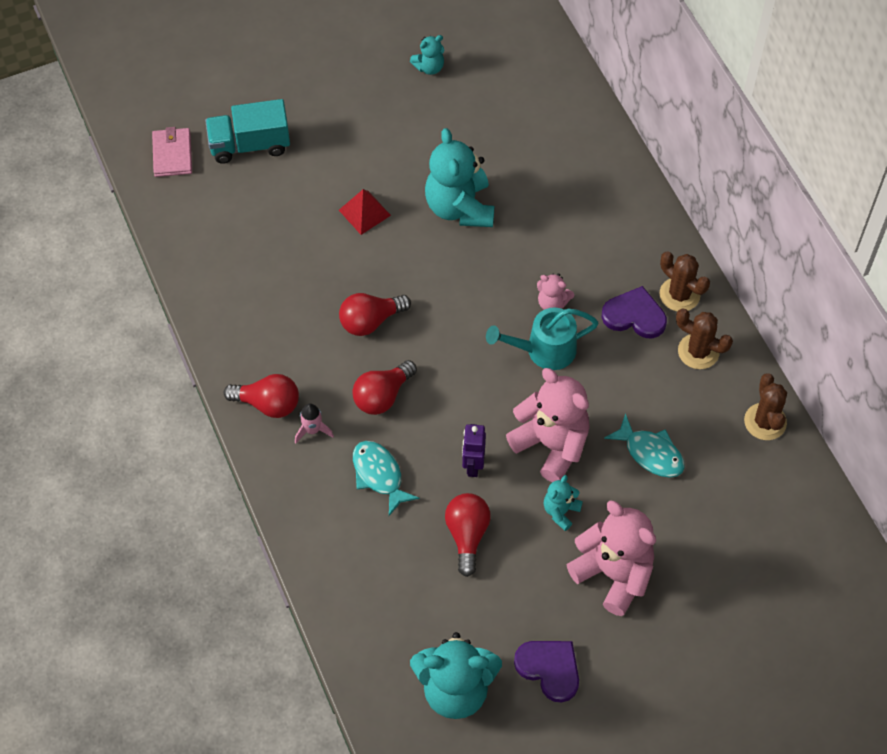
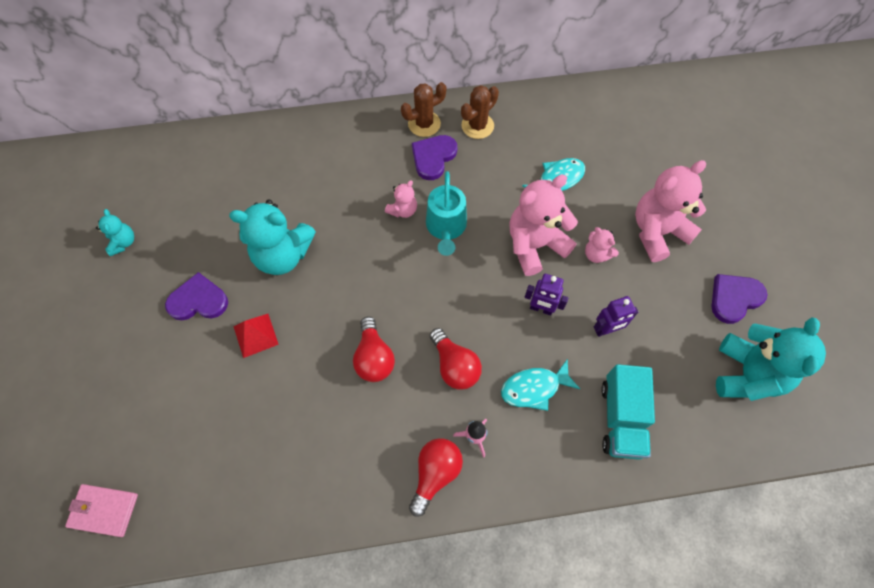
camera: 75 degrees left, 5 degrees up
turquoise truck [205,99,290,164] -> turquoise truck moved to [601,364,655,460]
red light bulb [445,493,491,577] -> purple robot [594,296,639,337]
turquoise teddy bear [543,475,583,531] -> pink teddy bear [585,227,619,263]
brown cactus [744,373,787,440] -> none
none -> purple heart [165,272,228,320]

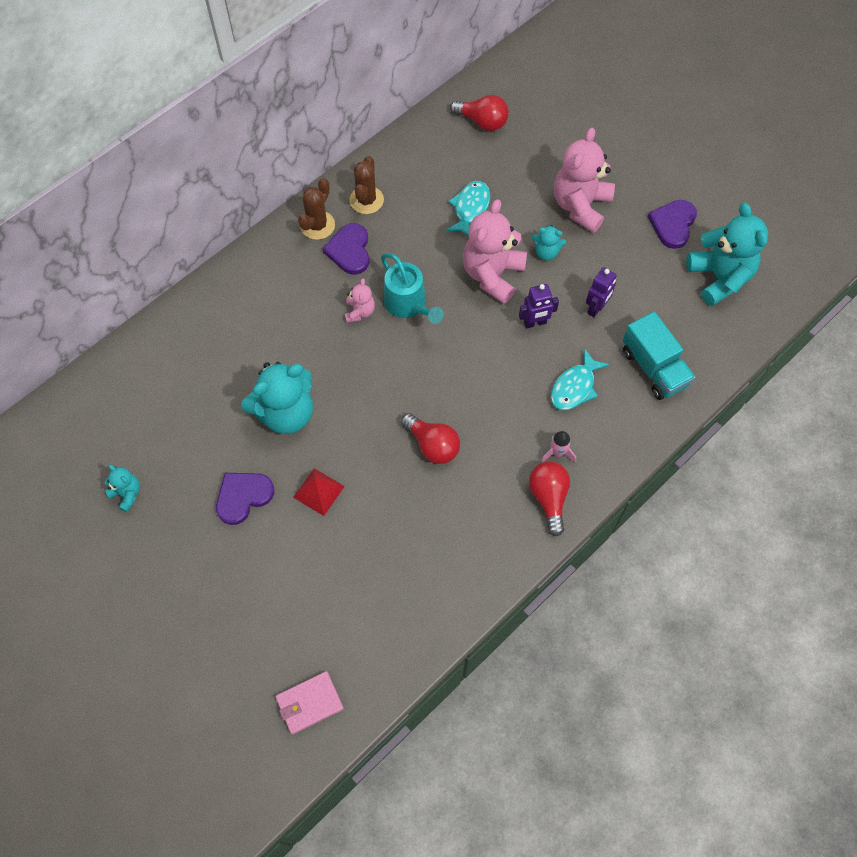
camera: 35 degrees left, 0 degrees up
red light bulb [430,328,482,390] -> red light bulb moved to [450,95,509,131]
pink teddy bear [585,227,619,263] -> turquoise teddy bear [532,225,566,261]

